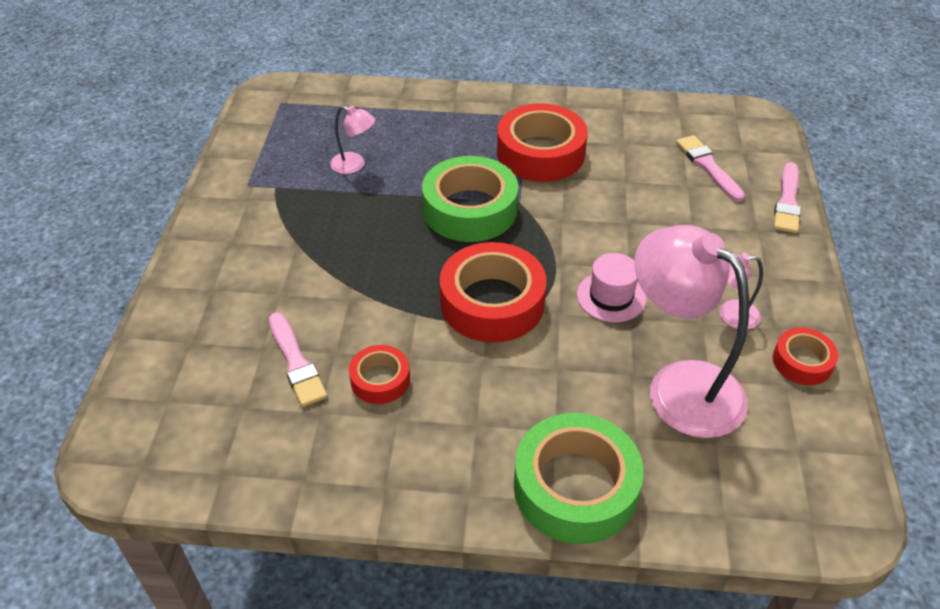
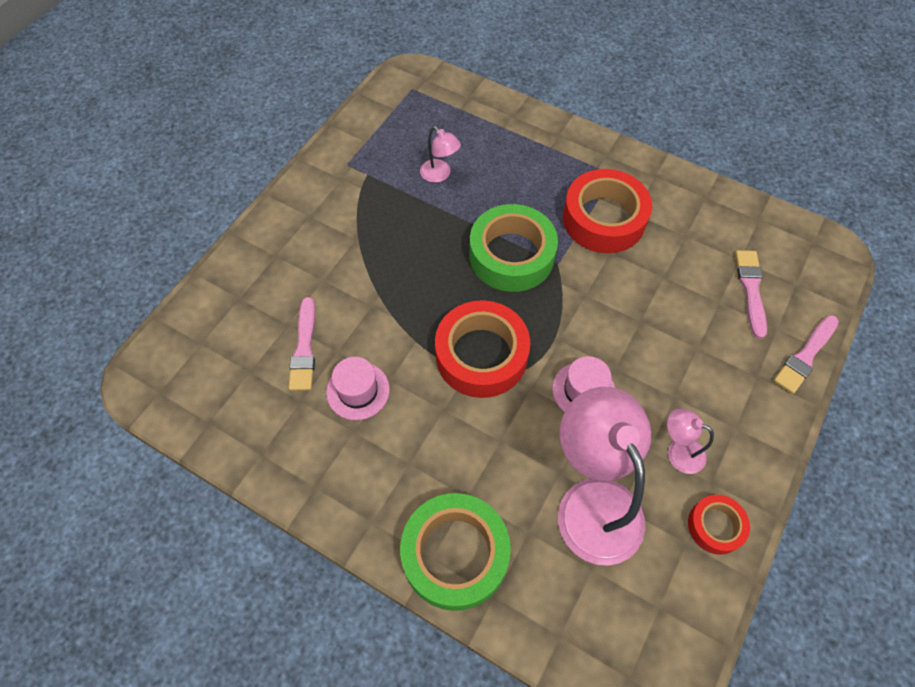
camera: 25 degrees right, 15 degrees up
red tape [349,345,410,404] -> pink hat [326,357,390,420]

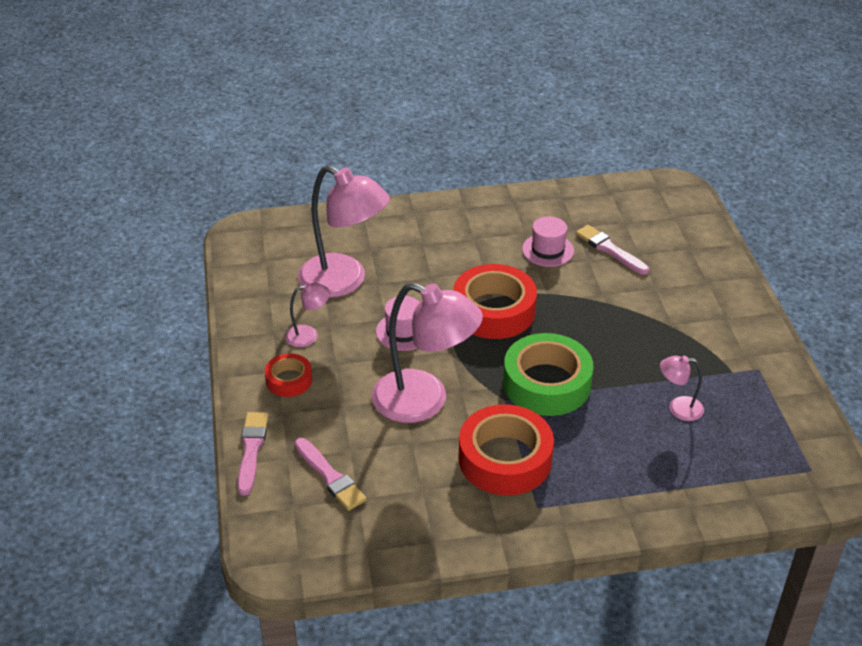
camera: 140 degrees right, 20 degrees down
green tape [400,493,511,611] -> none
red tape [688,495,750,555] -> red tape moved to [265,354,312,397]
none -> pink lamp [372,283,483,423]

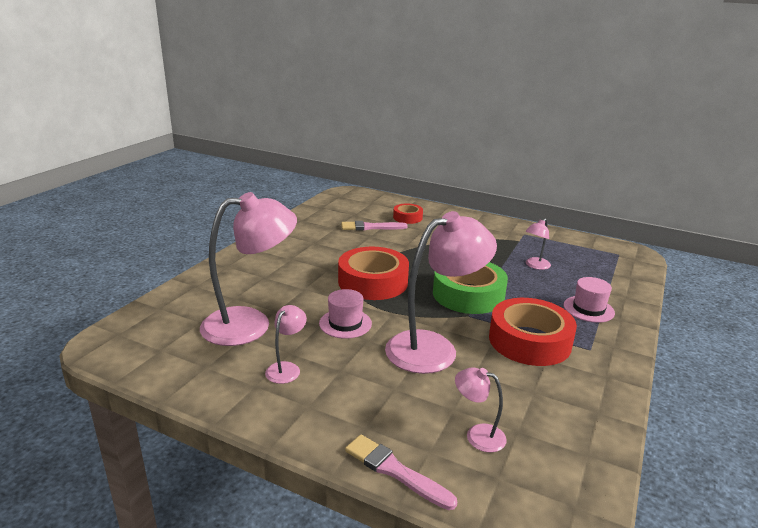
camera: 55 degrees left, 15 degrees down
red tape [265,354,312,397] -> red tape moved to [393,203,423,224]
pink brush [294,438,367,511] -> pink lamp [455,367,507,453]
pink hat [522,216,574,267] -> pink hat moved to [564,277,615,323]

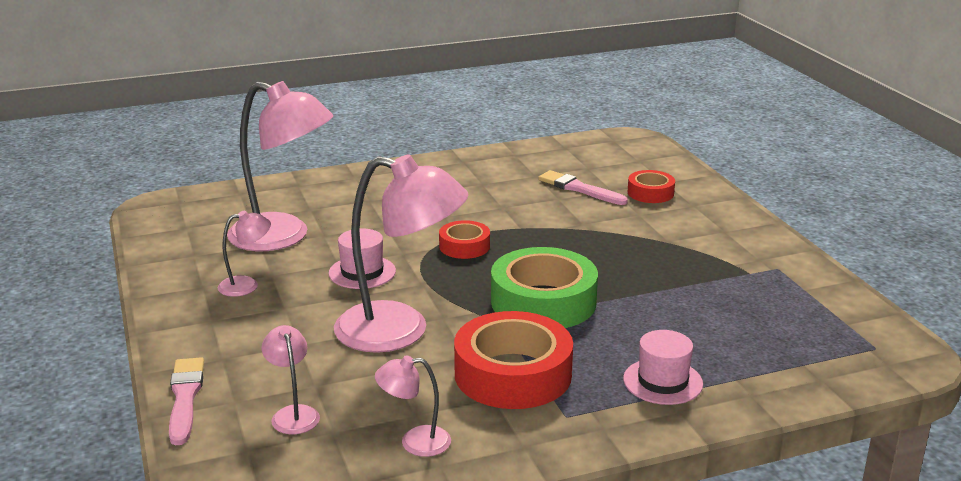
camera: 45 degrees right, 0 degrees up
red tape [338,247,409,300] -> red tape [439,220,490,259], size x0.53
pink lamp [525,218,551,270] -> pink lamp moved to [375,355,451,457]

